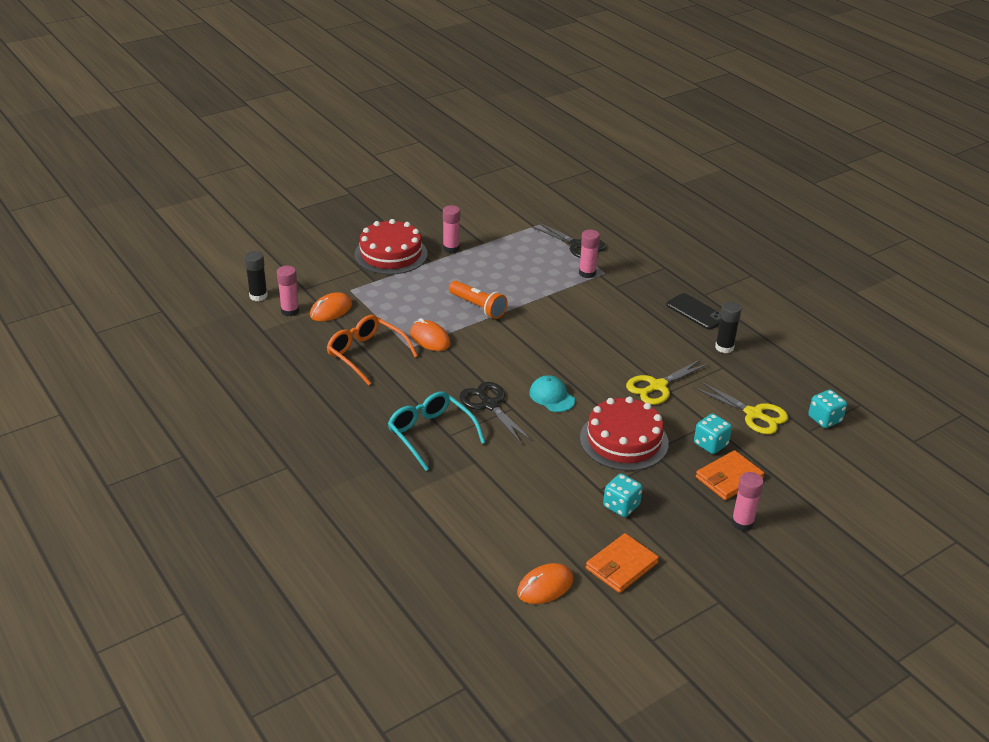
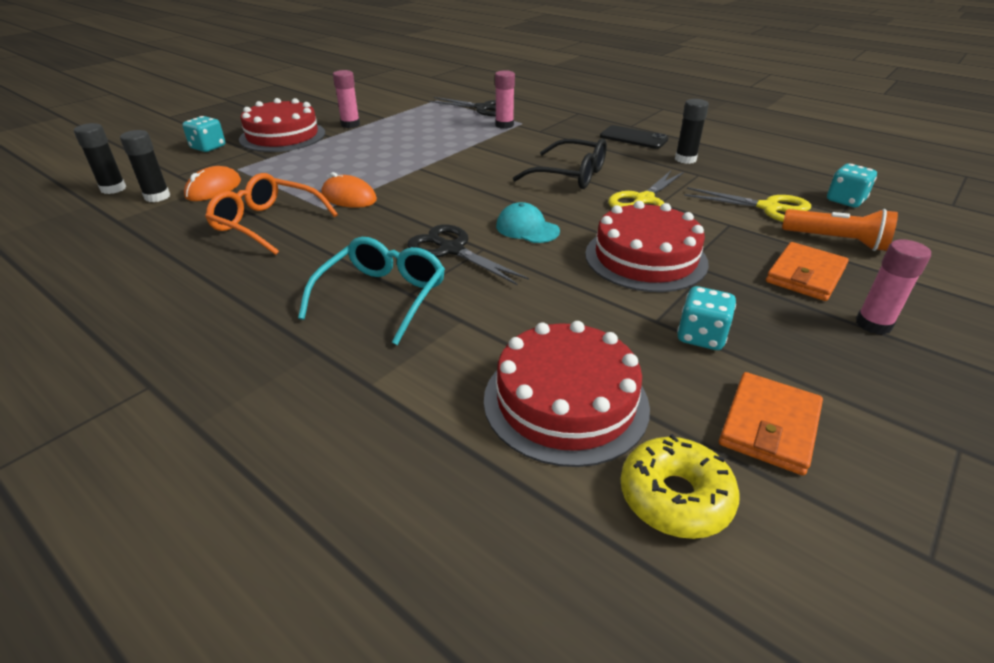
camera: 15 degrees left, 0 degrees up
pink glue stick [277,266,299,316] -> black glue stick [120,130,170,202]
turquoise glasses [388,391,485,471] -> turquoise glasses turned 75 degrees clockwise [298,237,445,345]
orange flashlight [449,281,508,319] -> orange flashlight moved to [782,209,898,251]
orange mouse [517,563,573,604] -> yellow donut [620,434,739,539]
turquoise dice [694,413,732,454] -> turquoise dice moved to [182,116,225,152]
none -> red cake [484,321,650,467]
none -> black glasses [513,138,607,189]

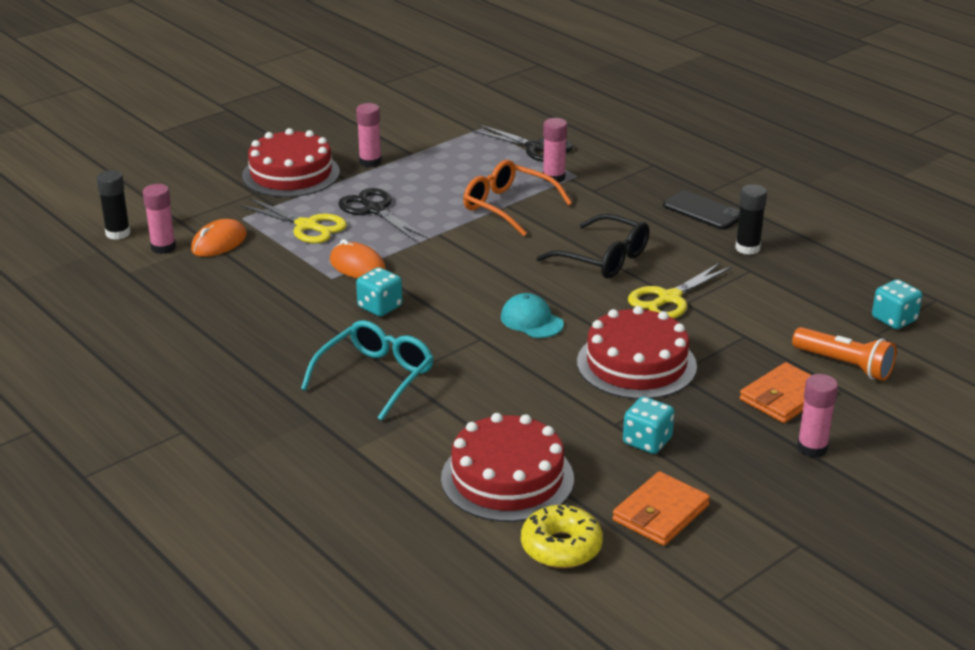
camera: 10 degrees right, 5 degrees down
black glue stick [120,130,170,202] -> pink glue stick [143,184,176,254]
turquoise dice [182,116,225,152] -> turquoise dice moved to [356,267,402,317]
orange glasses [205,173,338,255] -> orange glasses moved to [463,160,572,236]
black scissors [407,224,529,285] -> black scissors moved to [338,188,428,241]
yellow scissors [684,187,811,222] -> yellow scissors moved to [241,198,347,243]

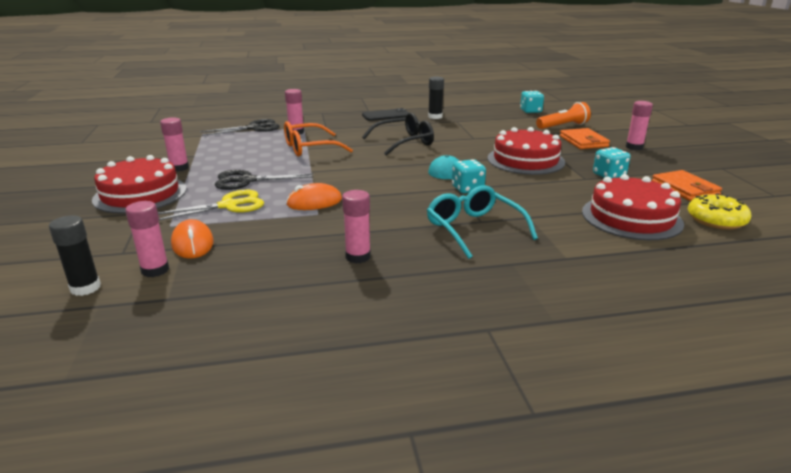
camera: 60 degrees left, 5 degrees down
turquoise dice [356,267,402,317] -> turquoise dice moved to [452,159,486,194]
yellow scissors [628,263,732,319] -> none
none -> pink glue stick [342,190,371,263]

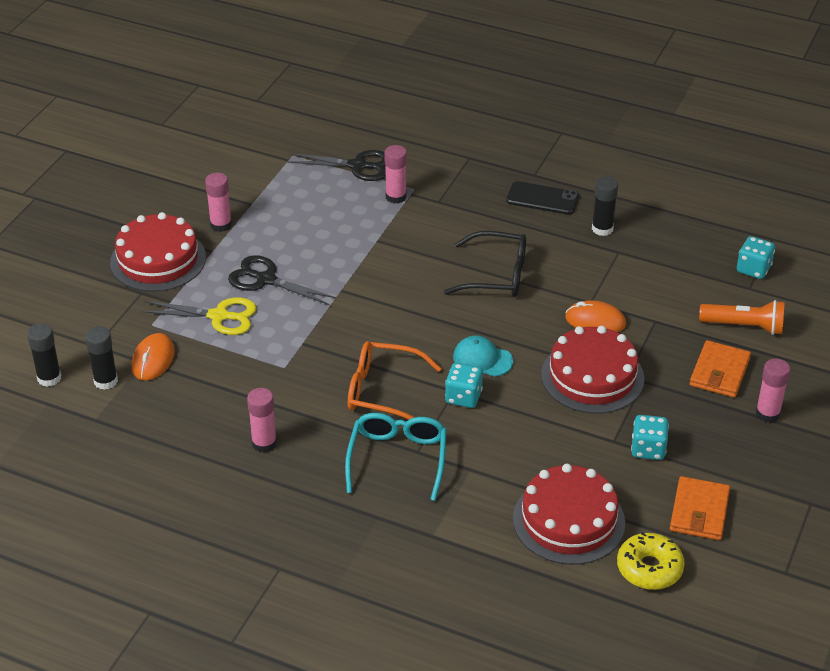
camera: 35 degrees right, 15 degrees up
pink glue stick [125,201,169,277] -> black glue stick [85,326,118,390]
orange glasses [284,121,353,157] -> orange glasses moved to [348,341,442,420]
orange mouse [286,183,342,210] -> orange mouse moved to [565,300,626,332]

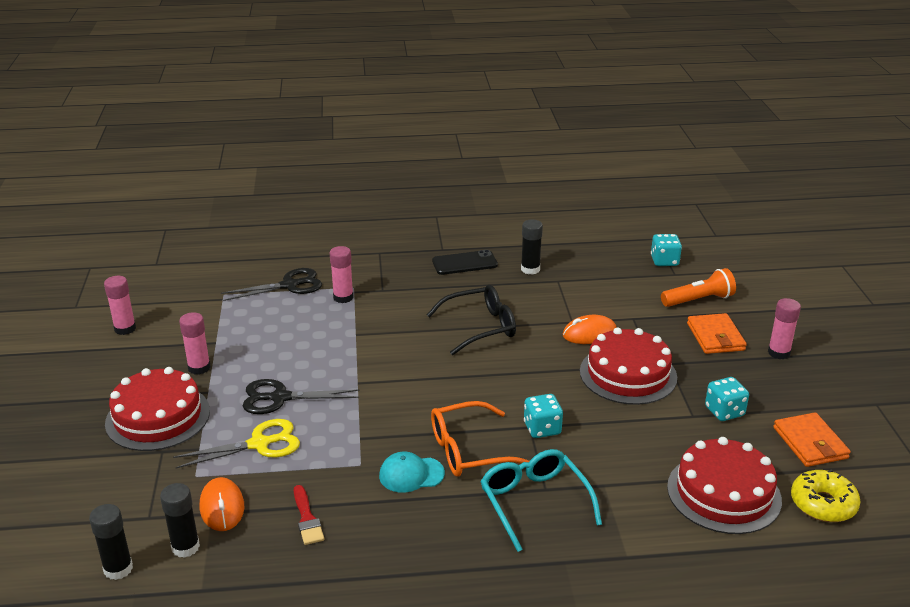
camera: 30 degrees left, 10 degrees down
pink glue stick [247,388,277,453] -> pink glue stick moved to [104,276,136,335]
turquoise cap [453,336,513,377] -> turquoise cap moved to [379,452,445,493]
none -> red brush [294,485,324,545]

